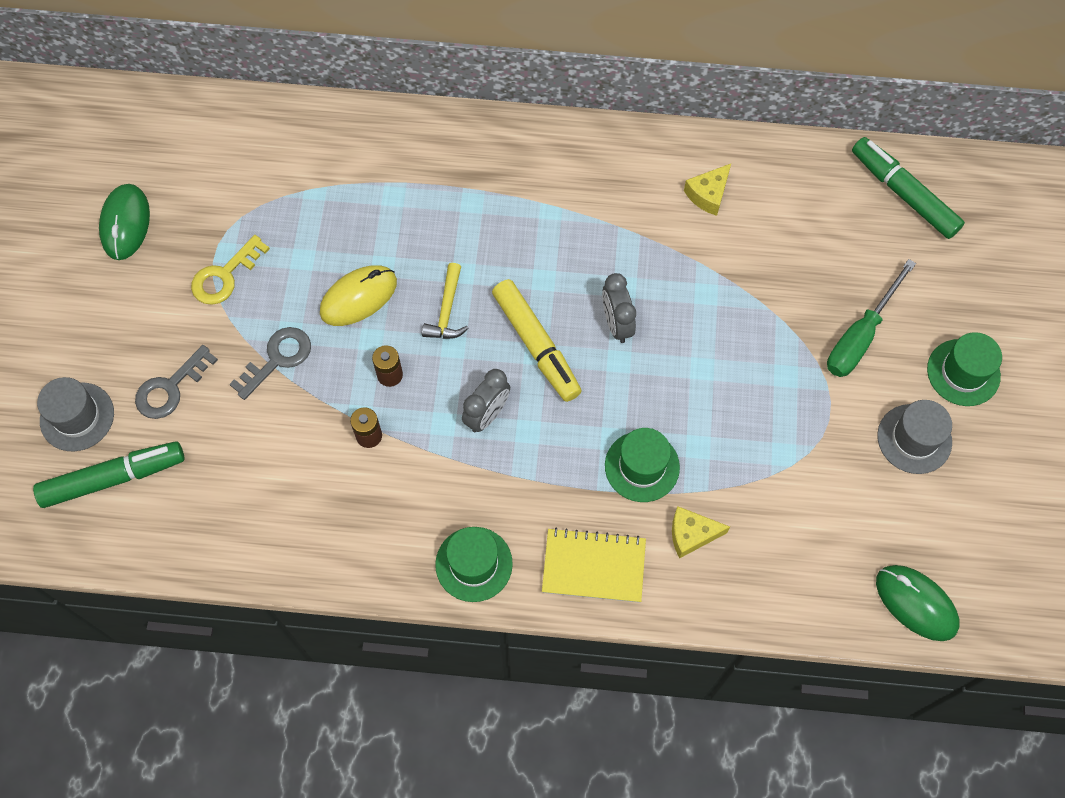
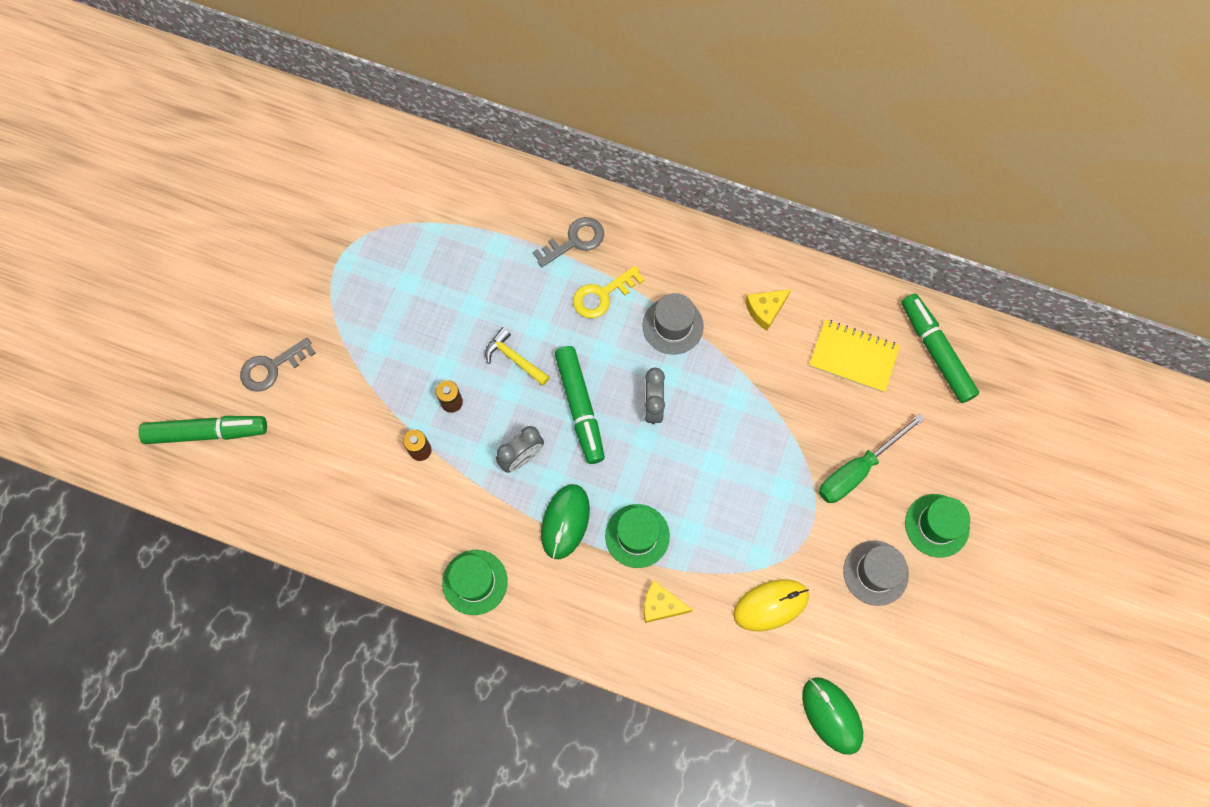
camera: 15 degrees right, 5 degrees up
grey hat [37,377,114,451] -> grey hat moved to [642,293,704,355]
green mouse [99,184,150,260] -> green mouse moved to [541,484,590,559]
yellow key [191,235,270,305] -> yellow key moved to [573,266,644,318]
grey key [229,327,311,400] -> grey key moved to [533,217,604,267]
yellow mouse [320,266,397,326] -> yellow mouse moved to [733,579,809,631]
yellow hammer [422,263,469,339] -> yellow hammer turned 105 degrees clockwise [485,327,550,386]
yellow marker [492,279,582,402] -> green marker [555,346,605,464]
yellow notebook [542,528,646,603] -> yellow notebook moved to [809,320,900,393]

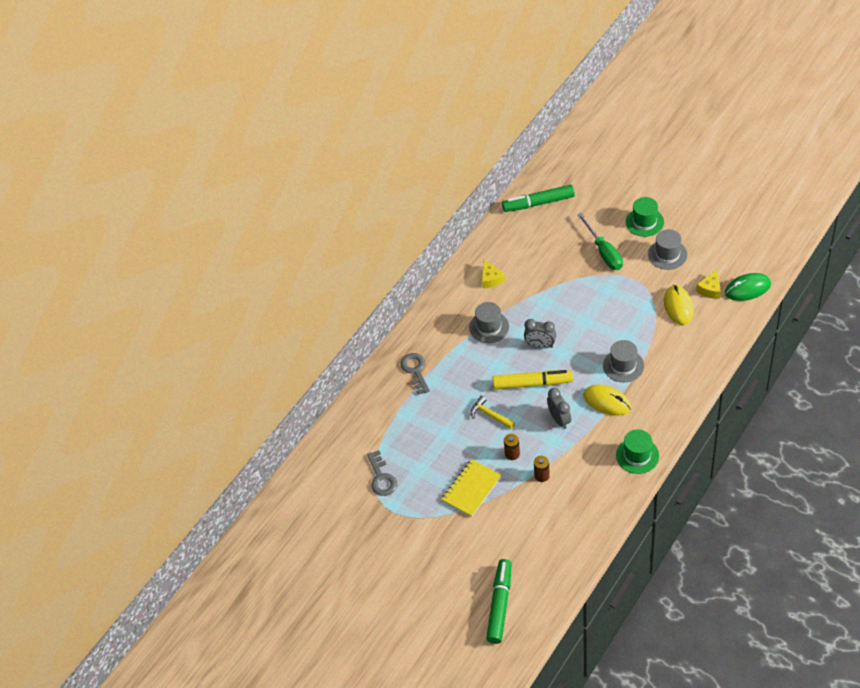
camera: 70 degrees left, 20 degrees down
grey key [240,337,316,392] -> grey key moved to [367,450,397,496]
yellow hammer [485,327,550,386] -> yellow hammer turned 75 degrees clockwise [470,396,515,429]
green mouse [541,484,590,559] -> yellow mouse [583,385,631,416]
green marker [555,346,605,464] -> yellow marker [492,370,573,390]
yellow key [573,266,644,318] -> none
green hat [605,504,670,568] -> grey hat [603,340,644,382]
yellow cheese [644,581,692,623] -> yellow cheese moved to [696,270,721,299]
yellow notebook [809,320,900,393] -> yellow notebook moved to [441,459,501,517]

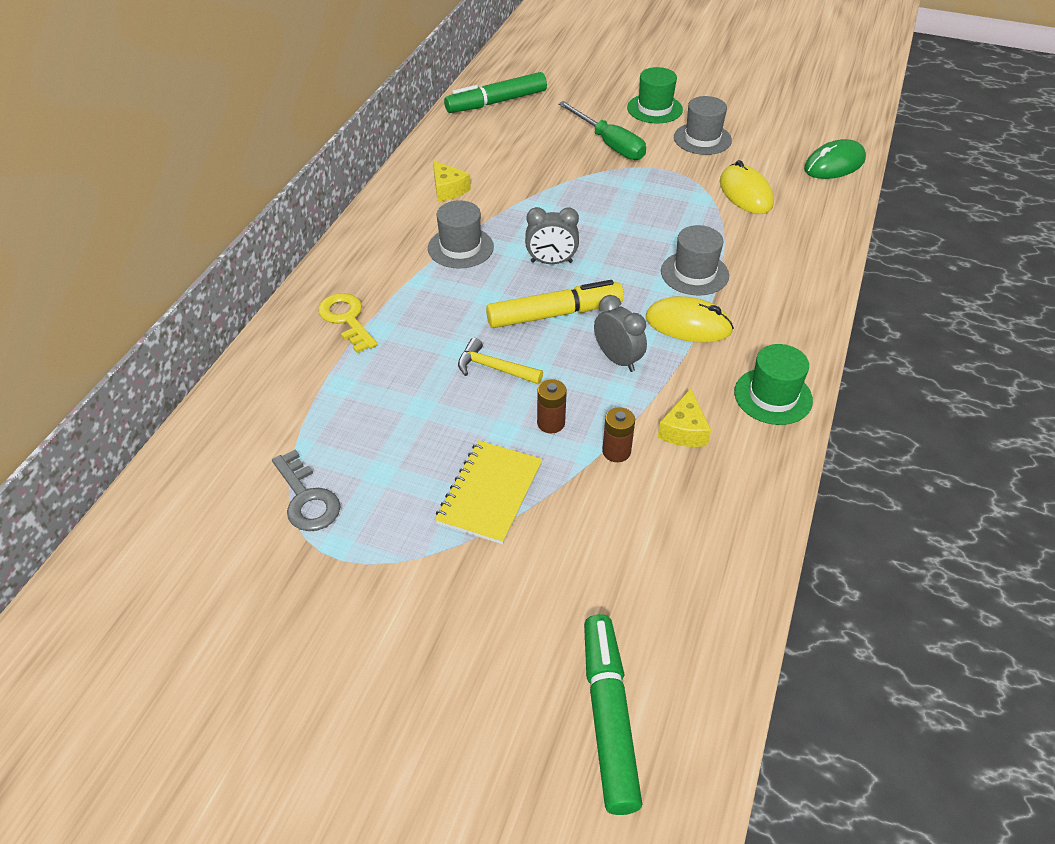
camera: 20 degrees left, 5 degrees down
grey key [401,353,430,395] -> yellow key [318,293,378,353]
yellow cheese [696,270,721,299] -> yellow cheese moved to [658,388,711,447]

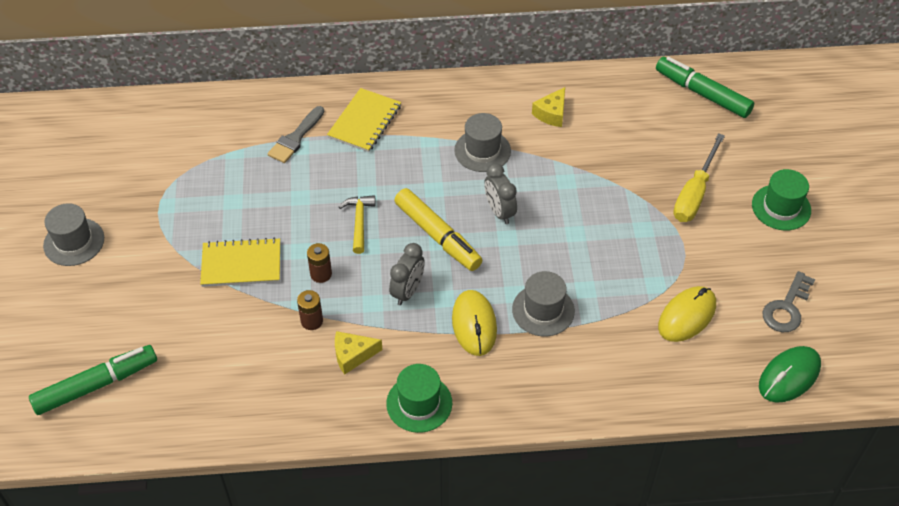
camera: 65 degrees right, 5 degrees up
grey key [272,450,341,531] -> grey key moved to [763,271,815,332]
yellow key [318,293,378,353] -> yellow notebook [327,88,401,152]
green screwdriver [558,101,646,160] -> yellow screwdriver [673,133,725,222]
grey hat [674,96,732,155] -> grey hat moved to [43,203,104,266]
green mouse [804,139,866,179] -> green mouse turned 75 degrees counterclockwise [759,346,821,403]
none -> grey brush [268,106,325,163]

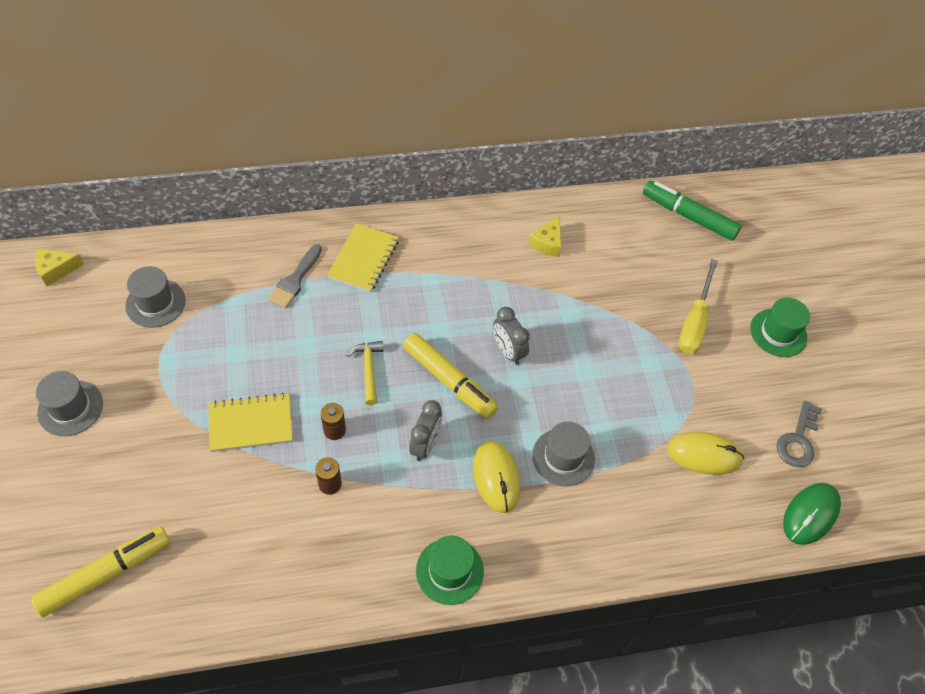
camera: 10 degrees left, 5 degrees up
green marker [29,345,157,415] -> yellow marker [31,527,170,617]
yellow cheese [335,331,382,375] -> yellow cheese moved to [35,249,84,286]
grey hat [454,113,511,172] -> grey hat moved to [125,266,186,328]
yellow mouse [658,286,716,342] -> yellow mouse turned 60 degrees clockwise [667,432,744,475]

